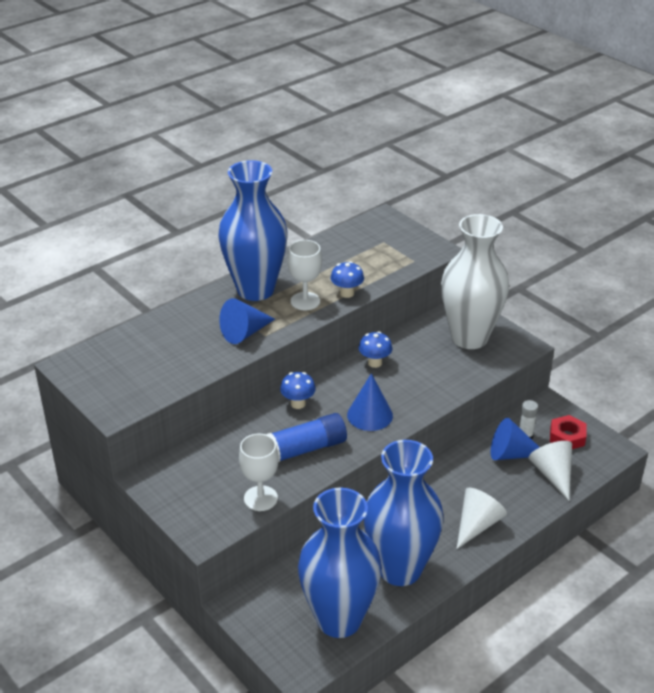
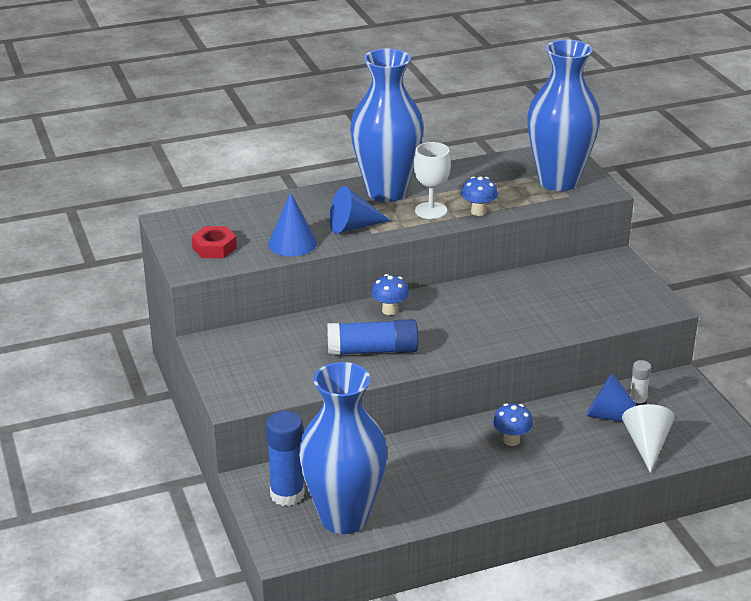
camera: 20 degrees right, 5 degrees down
white goblet [239,434,279,511] -> none
blue cone [347,373,393,431] -> blue cone moved to [268,192,317,257]
blue mushroom [359,331,392,368] -> blue mushroom moved to [493,403,533,446]
blue vase [364,440,444,586] -> blue vase moved to [527,39,600,191]
white vase [441,214,509,349] -> none
white cone [457,488,507,549] -> none
red nut [550,415,586,449] -> red nut moved to [192,226,237,258]
none -> blue glue stick [266,411,305,506]

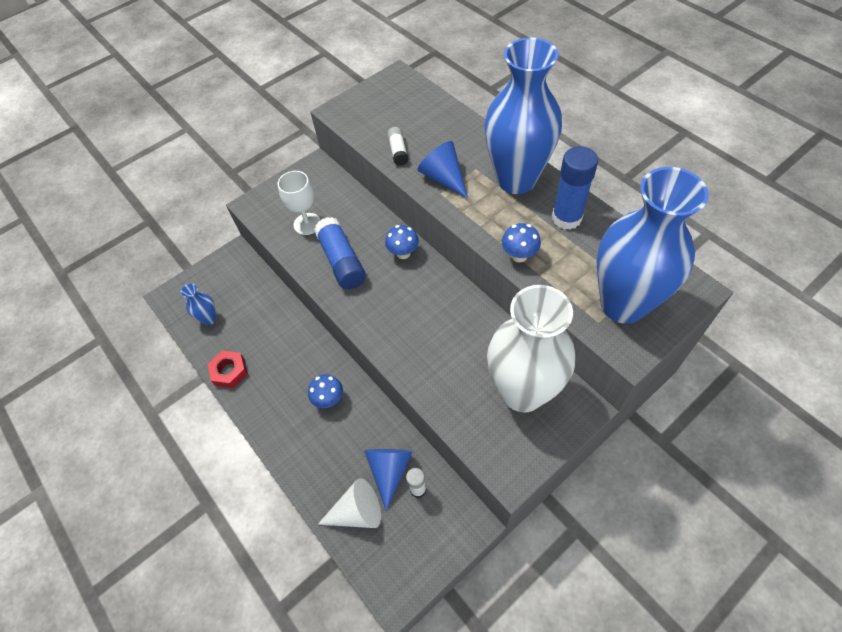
camera: 75 degrees right, 25 degrees up
red nut [192,226,237,258] -> red nut moved to [208,350,248,388]
blue glue stick [266,411,305,506] -> blue glue stick moved to [552,146,598,230]
blue cone [268,192,317,257] -> white glue stick [387,127,409,166]
blue vase [299,362,387,534] -> blue vase [181,283,217,325], size x0.41
white goblet [414,142,451,219] -> white goblet moved to [278,171,321,235]
none -> white vase [487,285,575,413]

